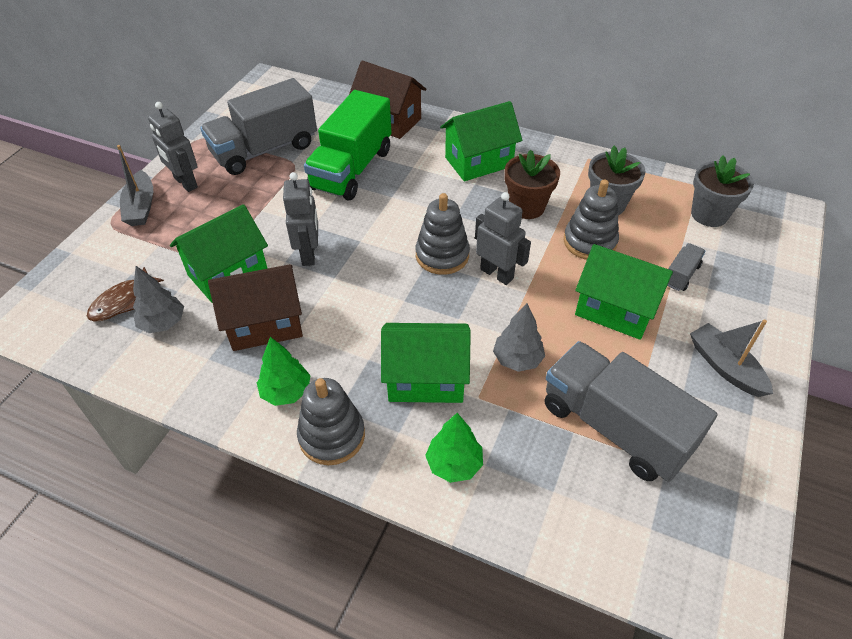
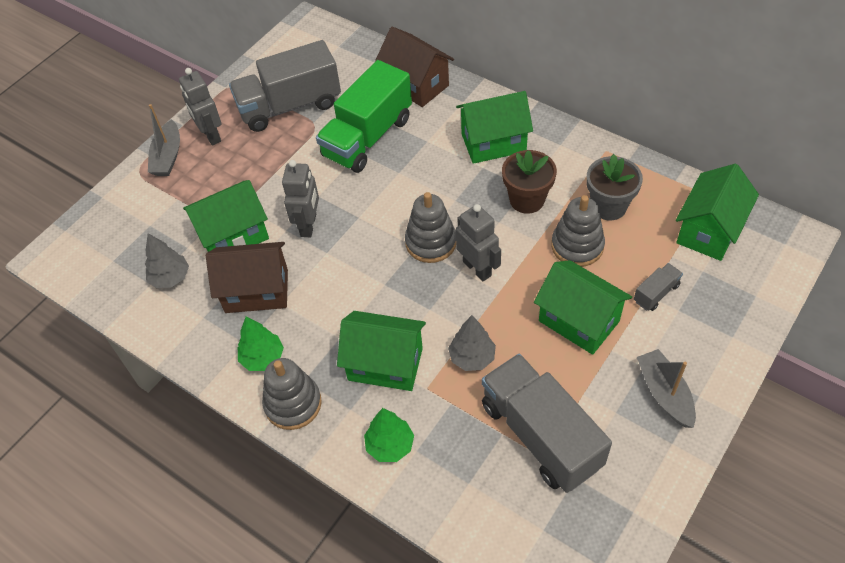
camera: 15 degrees right, 5 degrees up
brown fish [87,267,164,322] -> none
grey flower pot [691,155,754,227] -> green house [676,164,759,261]

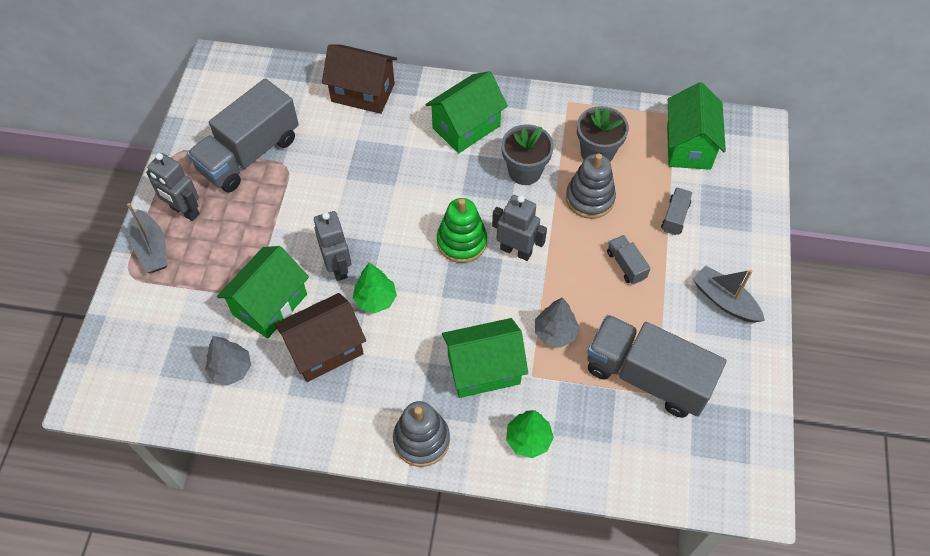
camera: 30 degrees left, 5 degrees up
green tree [238,317,284,371] -> green tree moved to [353,262,397,313]
green truck [316,60,412,173] -> none
grey stacking toy [405,192,456,263] -> green stacking toy [437,198,487,263]
brown flower pot [502,150,557,214] -> grey flower pot [501,124,554,185]
green house [534,260,632,355] -> grey truck [607,235,651,285]

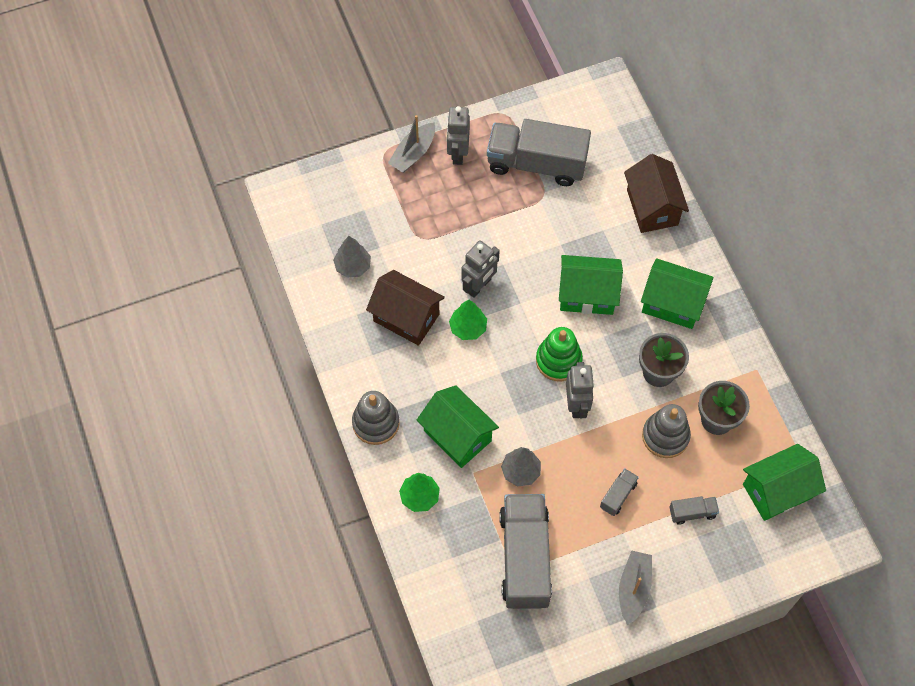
camera: 60 degrees right, 5 degrees up
green house [217,246,309,339] -> green house moved to [559,255,623,315]

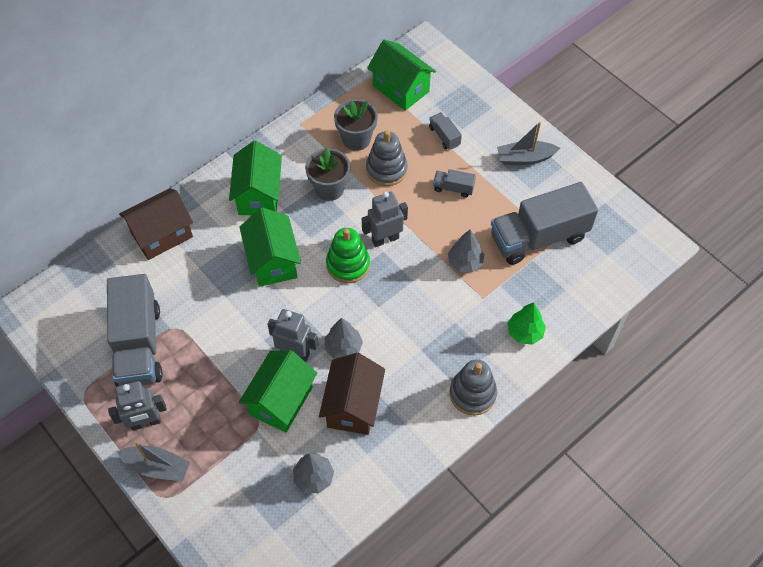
camera: 110 degrees left, 5 degrees down
green house [417,385,499,468] -> green house moved to [239,350,317,433]
green tree [449,299,487,340] -> grey tree [325,318,363,359]

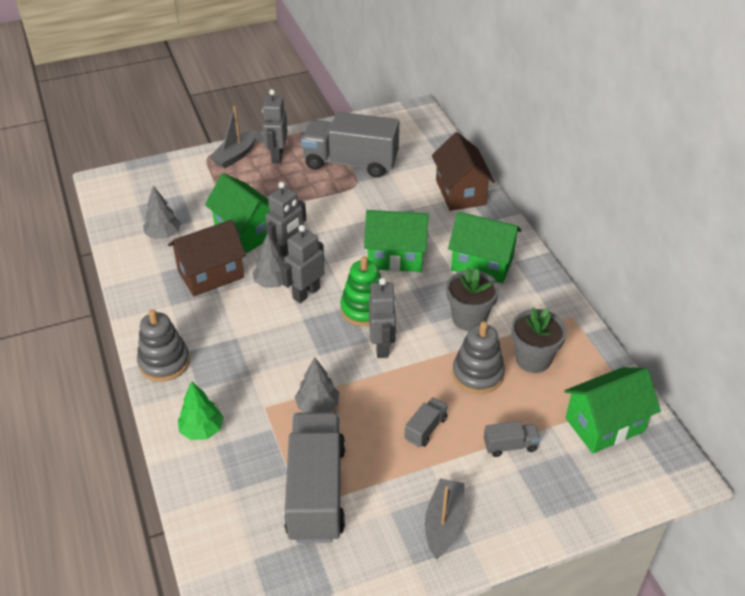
camera: 110 degrees right, 15 degrees down
brown house [319,353,385,435] -> brown house turned 60 degrees counterclockwise [168,219,246,296]
none -> grey robot [281,225,324,303]

